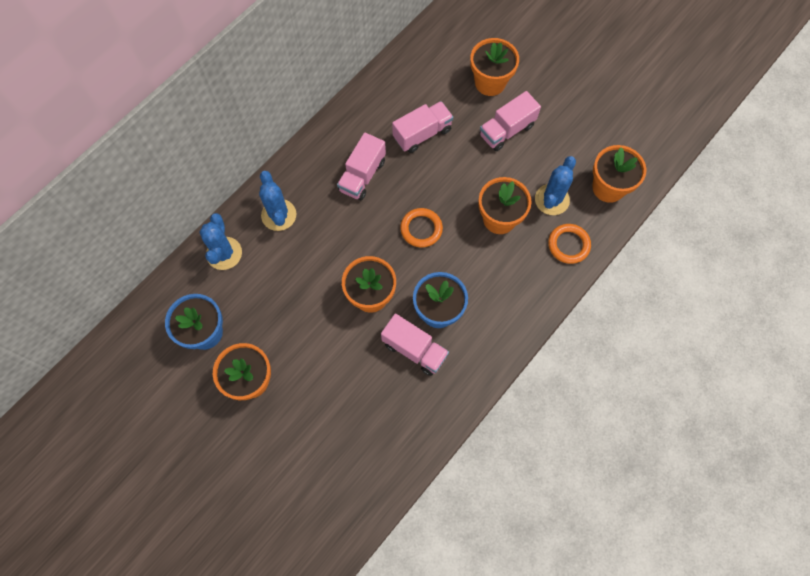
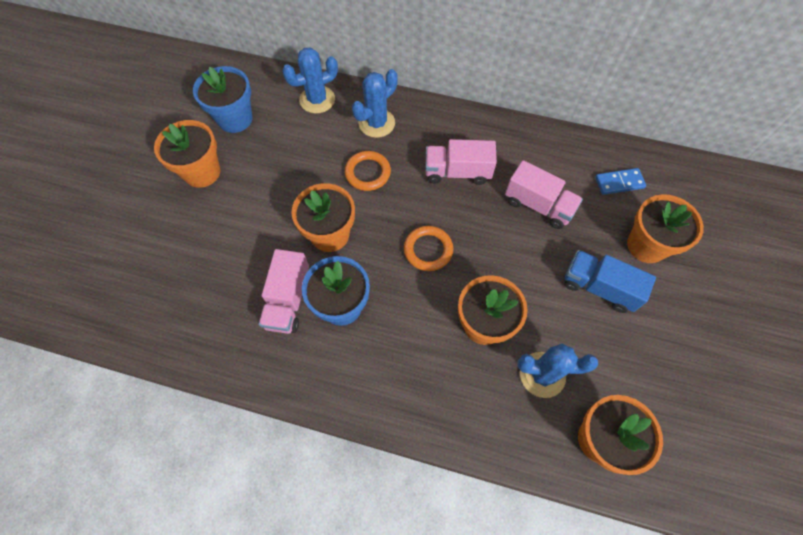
camera: 65 degrees right, 5 degrees down
pink truck [480,91,541,151] -> blue truck [564,250,656,313]
orange ring [548,224,591,264] -> orange ring moved to [345,151,391,191]
none -> blue domino [595,168,646,195]

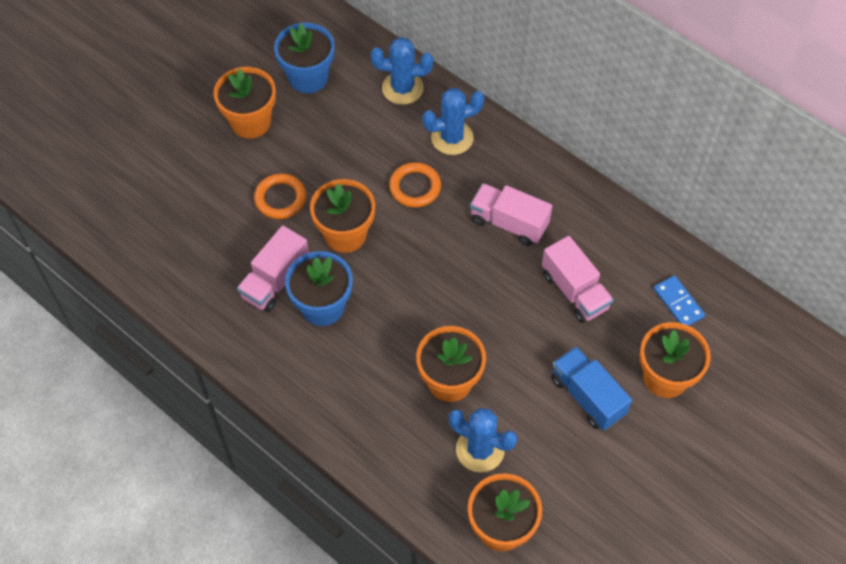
camera: 25 degrees right, 5 degrees down
orange ring [404,226,453,271] -> orange ring moved to [254,173,306,219]
blue domino [595,168,646,195] -> blue domino turned 45 degrees clockwise [653,275,705,326]

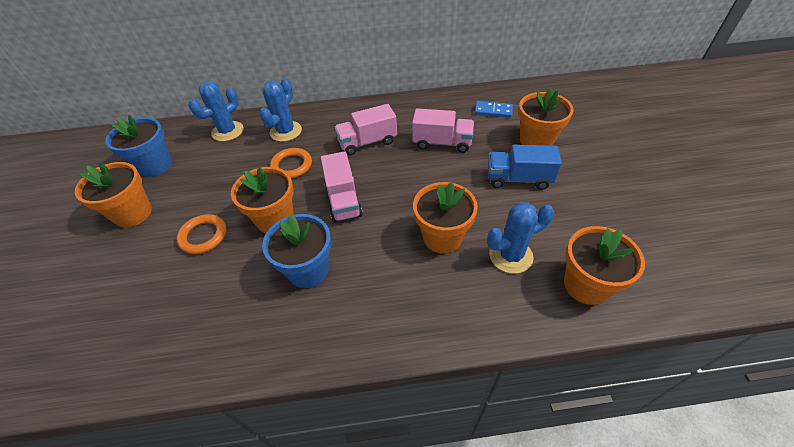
camera: 45 degrees left, 10 degrees down
pink truck [237,226,309,312] -> pink truck moved to [321,151,363,222]

